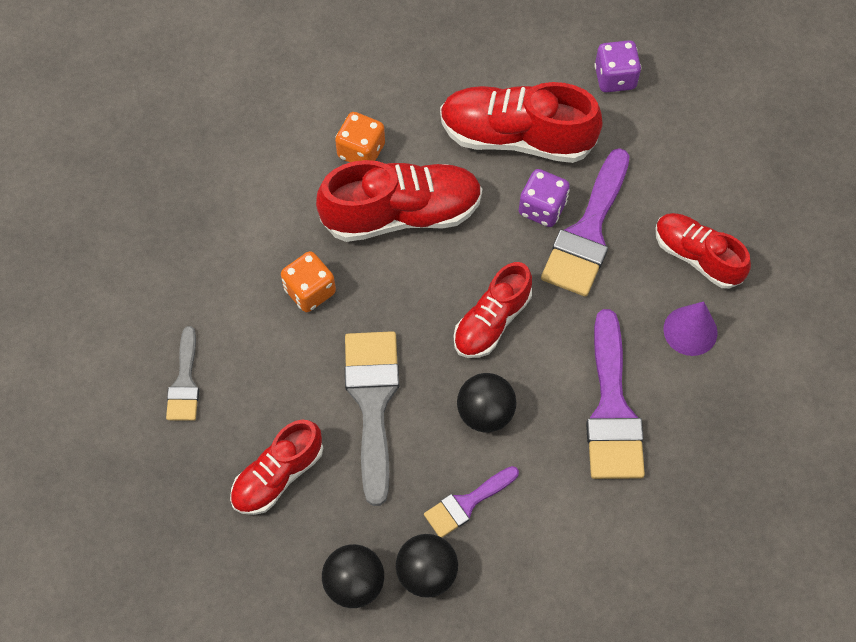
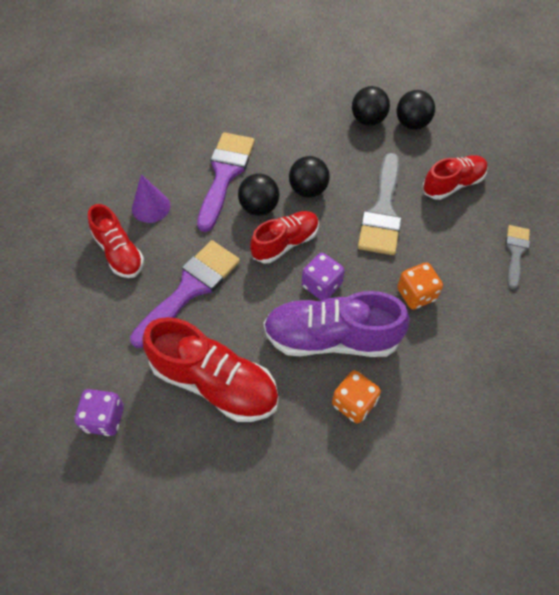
camera: 165 degrees left, 5 degrees down
red shoe [316,160,482,242] -> purple shoe [264,291,410,357]
purple brush [424,466,519,538] -> none
purple dice [519,169,570,227] -> purple dice moved to [302,253,345,300]
none -> black ball [238,173,279,216]

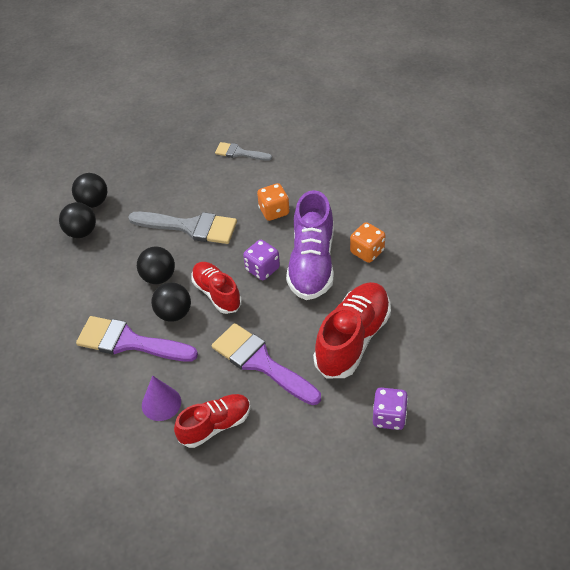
camera: 85 degrees left, 10 degrees down
red shoe [422,155,488,200] -> none

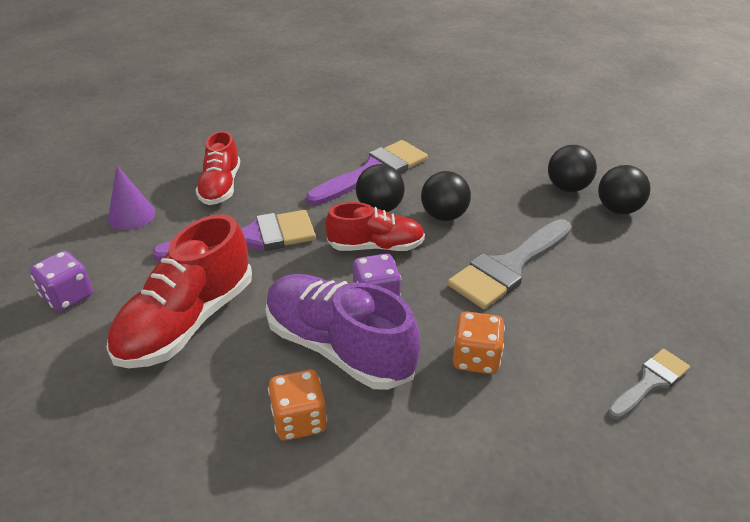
camera: 120 degrees right, 10 degrees down
purple cone [142,375,181,421] -> purple cone moved to [108,166,156,230]
red shoe [313,282,391,378] -> red shoe turned 60 degrees clockwise [107,214,252,368]

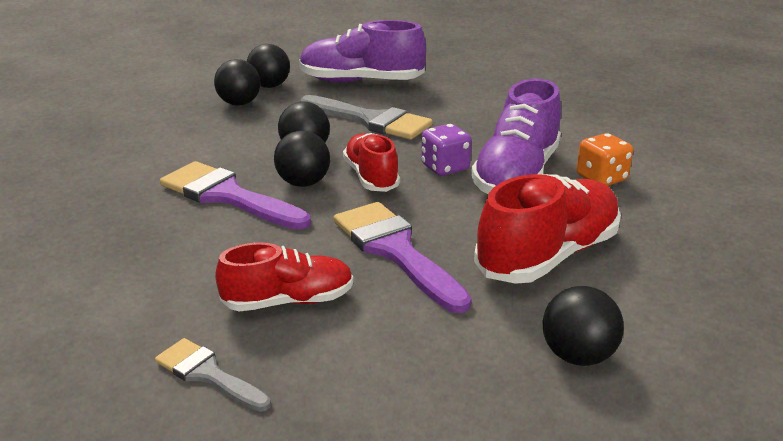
camera: 105 degrees left, 10 degrees down
purple dice [30,251,93,312] -> black ball [542,286,624,366]
red shoe [107,214,252,368] -> red shoe turned 60 degrees counterclockwise [474,174,621,284]
purple cone [108,166,156,230] -> none
orange dice [453,311,505,374] -> none
grey brush [608,349,690,420] -> grey brush moved to [155,338,271,412]
none -> purple shoe [299,20,426,83]

